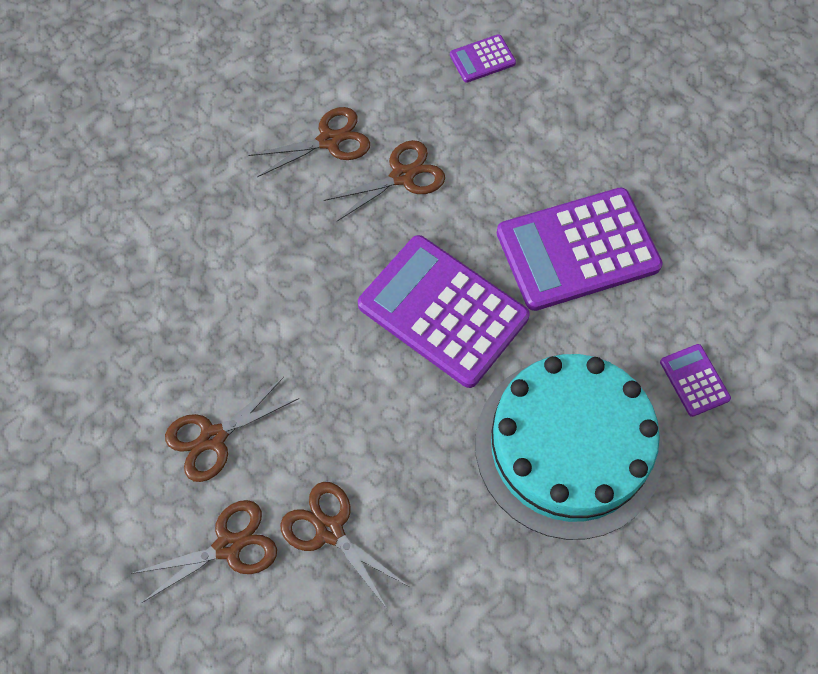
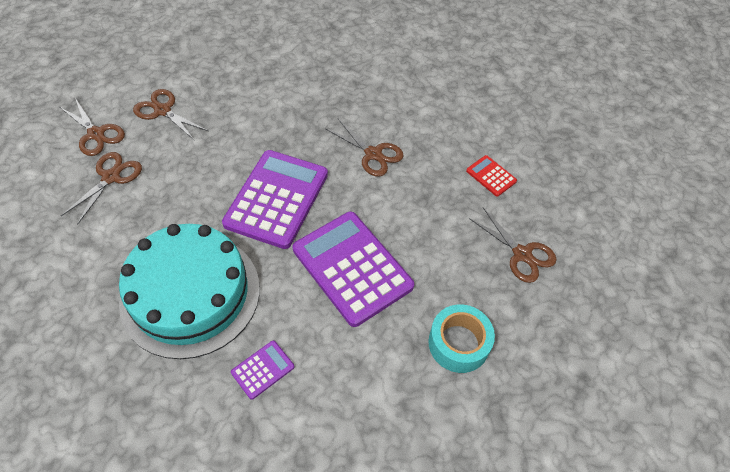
camera: 70 degrees right, 10 degrees down
brown scissors [248,107,370,177] -> brown scissors moved to [469,208,557,283]
purple calculator [450,34,516,83] -> red calculator [466,155,517,196]
none -> turquoise tape [429,304,495,373]

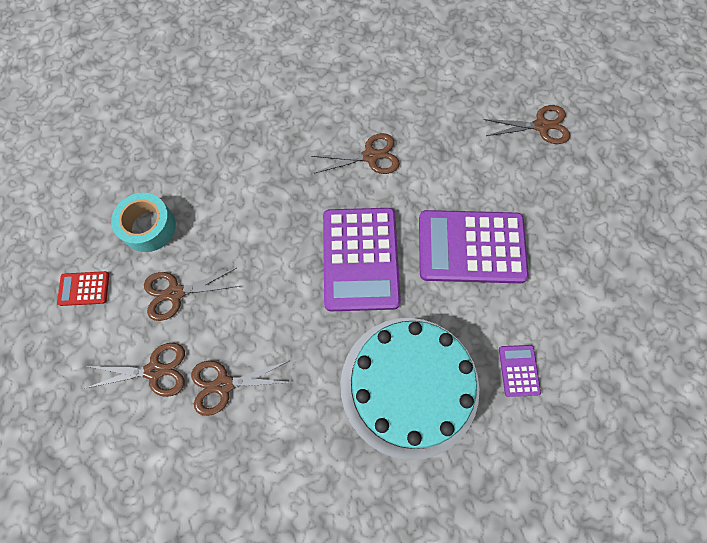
camera: 50 degrees left, 15 degrees up
brown scissors [61,152,142,225] -> brown scissors turned 75 degrees counterclockwise [191,361,290,416]
purple calculator [222,150,328,249] -> purple calculator turned 150 degrees counterclockwise [323,208,401,311]
turquoise tape [429,304,495,373] -> turquoise tape moved to [111,193,176,252]
red calculator [466,155,517,196] -> red calculator moved to [57,271,109,306]

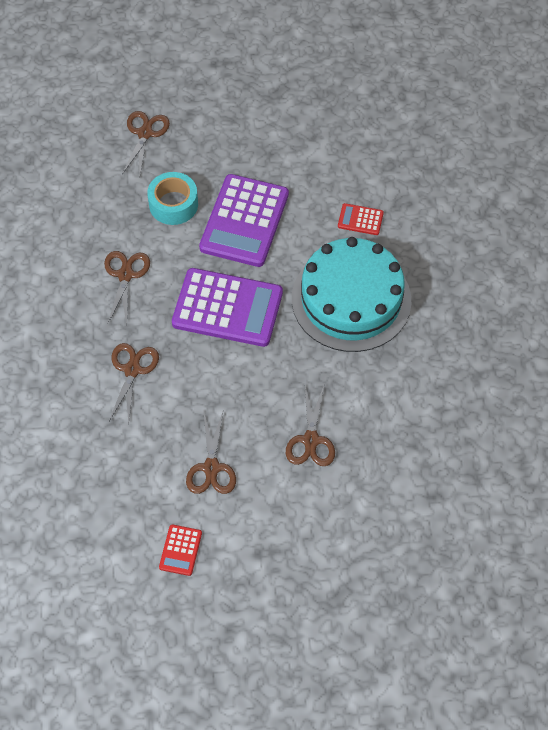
camera: 75 degrees left, 10 degrees down
brown scissors [87,343,185,397] -> brown scissors moved to [109,343,159,425]
turquoise tape [111,193,176,252] -> turquoise tape moved to [147,172,198,225]
purple calculator [499,345,541,397] -> red calculator [338,203,384,235]

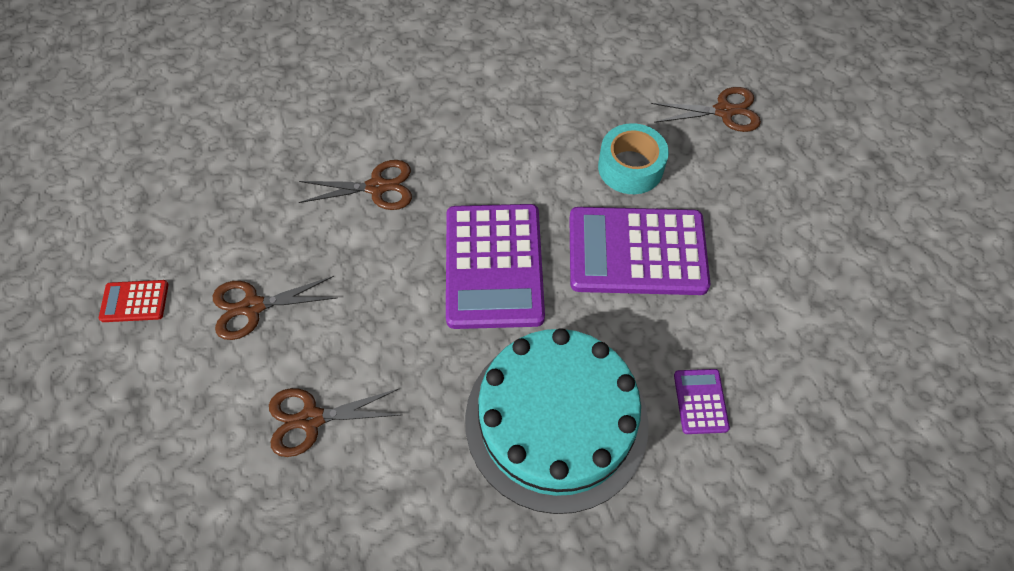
camera: 75 degrees right, 0 degrees up
brown scissors [104,251,150,324] -> none
red calculator [338,203,384,235] -> purple calculator [674,369,730,434]

